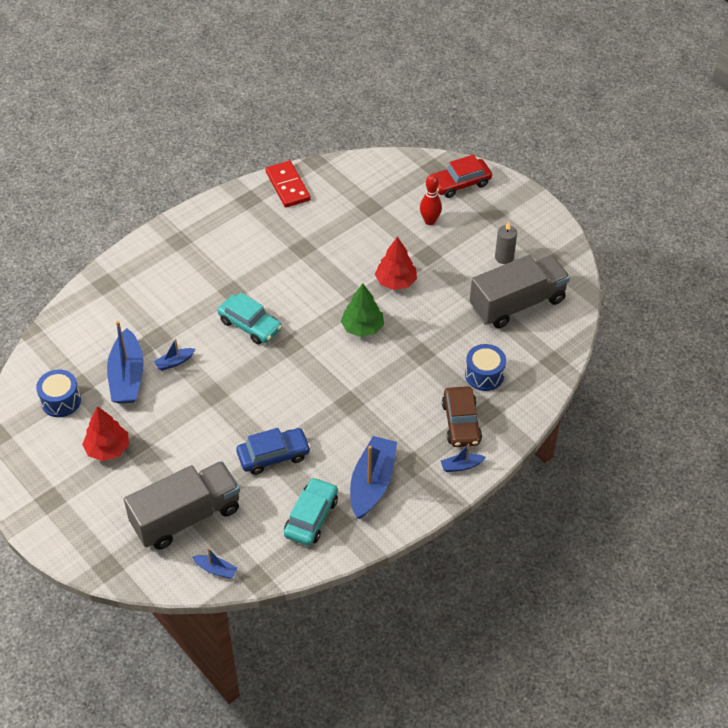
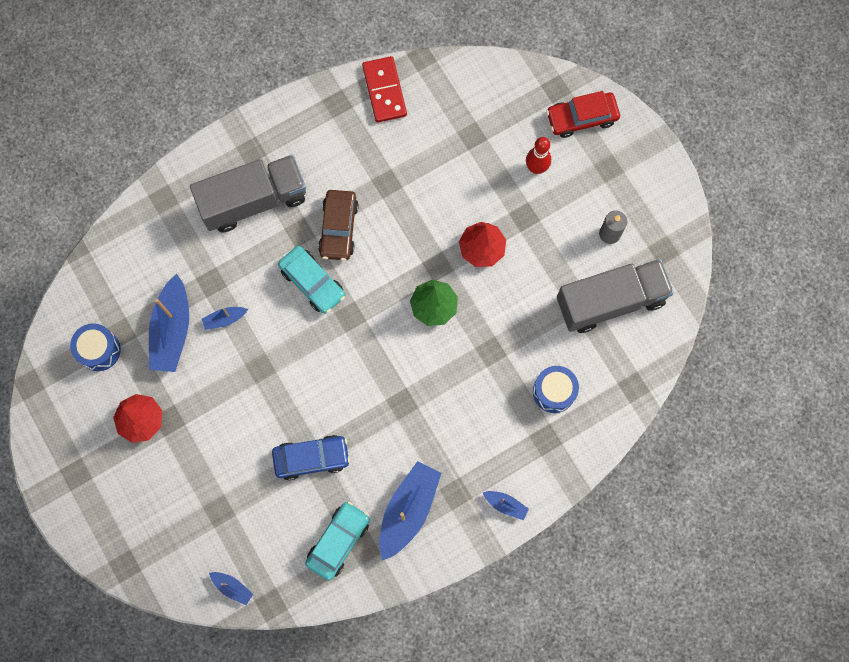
camera: 10 degrees right, 25 degrees up
grey truck [124,461,240,550] -> grey truck moved to [190,155,306,233]
blue boat [441,444,486,472] -> blue boat turned 150 degrees counterclockwise [482,491,529,520]
brown car [442,386,482,447] -> brown car moved to [318,190,359,261]

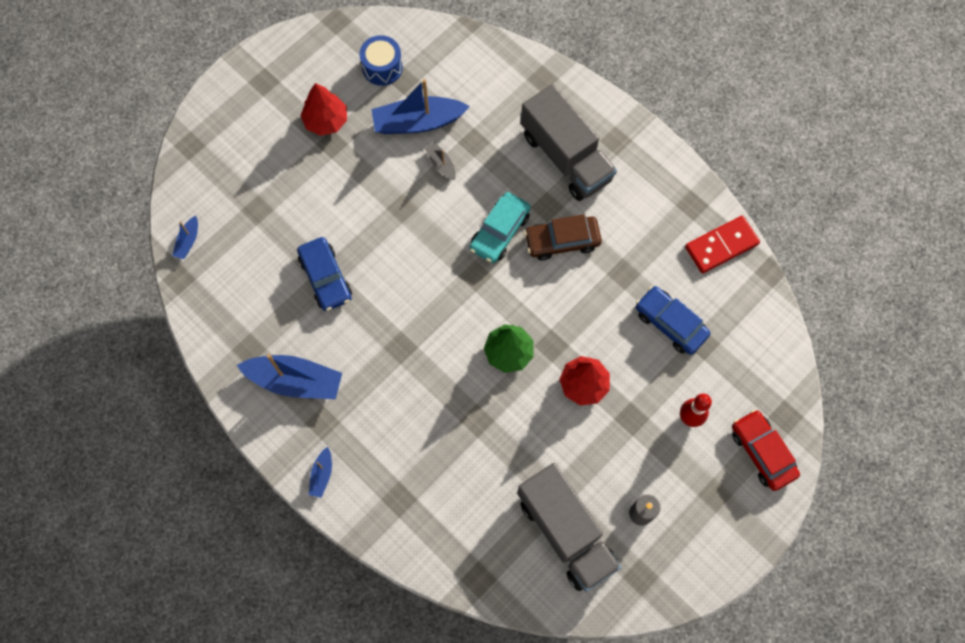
camera: 75 degrees right, 5 degrees down
blue boat [202,307,248,330] -> grey boat [425,142,456,180]
turquoise car [305,501,370,581] -> none
blue drum [533,366,579,413] -> none
none -> blue car [636,286,710,355]

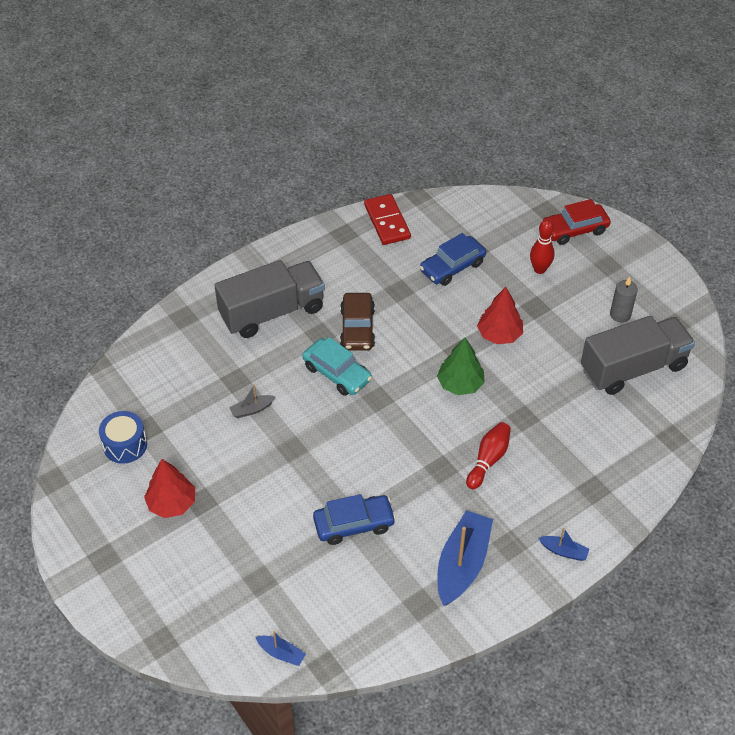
camera: 80 degrees left, 20 degrees down
blue boat [372,79,470,134] -> none
none -> red bowling pin [466,422,511,489]

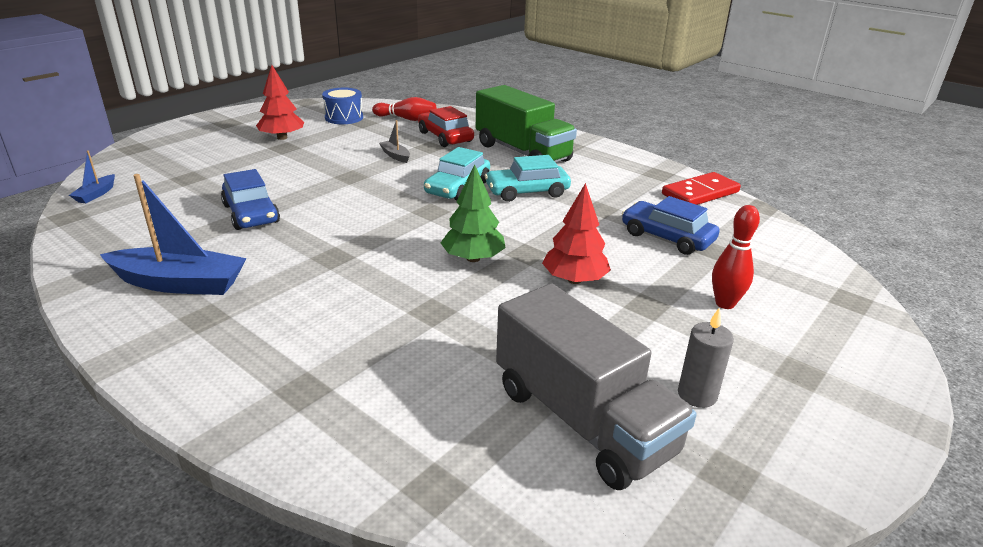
camera: 75 degrees right, 20 degrees down
grey truck [214,260,325,338] -> green truck [476,85,577,162]
brown car [340,293,375,351] -> turquoise car [485,155,571,202]
red bowling pin [466,422,511,489] -> red bowling pin moved to [372,97,437,121]
blue boat [538,528,589,561] -> none
red car [541,199,611,245] -> red car moved to [418,106,474,147]

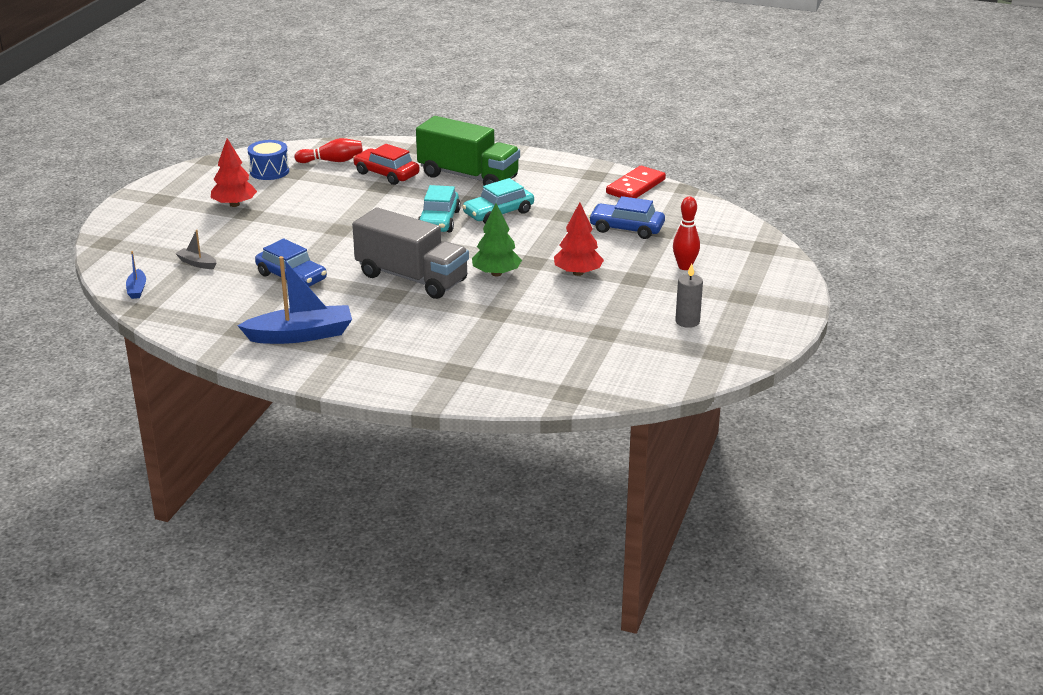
camera: 20 degrees left, 0 degrees up
grey boat [379,120,410,163] -> grey boat moved to [175,230,217,269]
grey truck [496,283,697,490] -> grey truck moved to [352,207,469,299]

